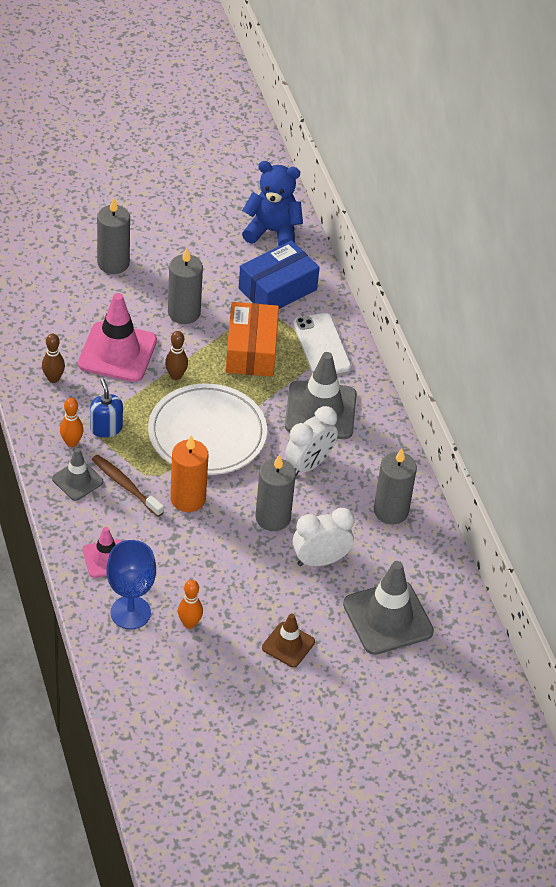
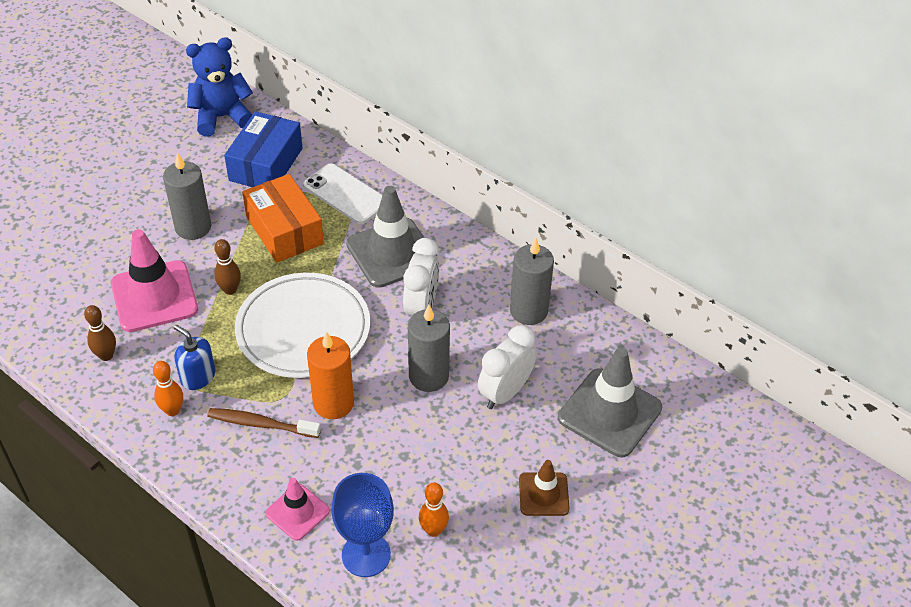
camera: 30 degrees left, 0 degrees up
grey traffic cone [52,448,103,501] -> none
grey candle [97,198,130,274] -> none

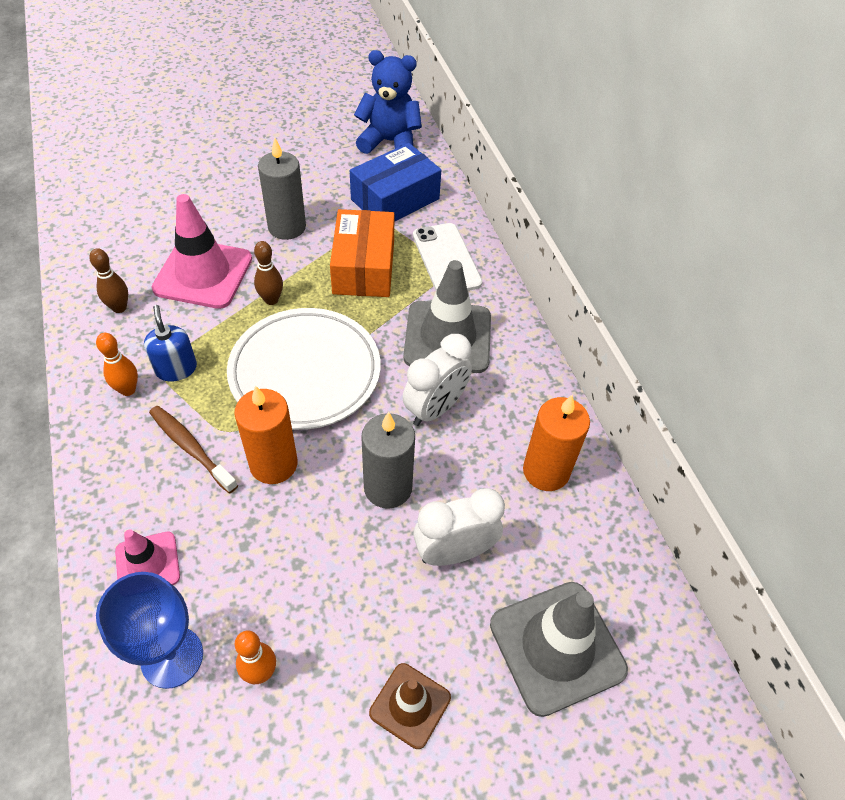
camera: 30 degrees right, 5 degrees up
grey candle [510,238,554,325] -> orange candle [523,395,590,491]

